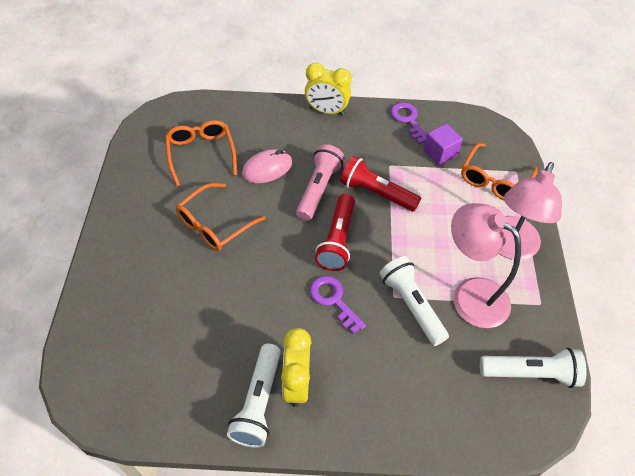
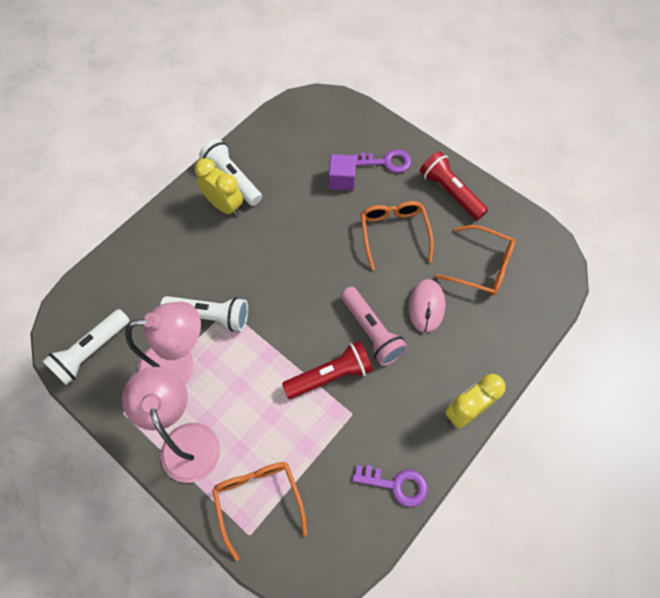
camera: 130 degrees right, 10 degrees up
purple key [310,276,366,334] -> purple key moved to [353,149,411,173]
red flashlight [315,194,355,271] -> red flashlight moved to [420,151,488,220]
purple cube [423,124,463,165] -> purple cube moved to [329,154,356,191]

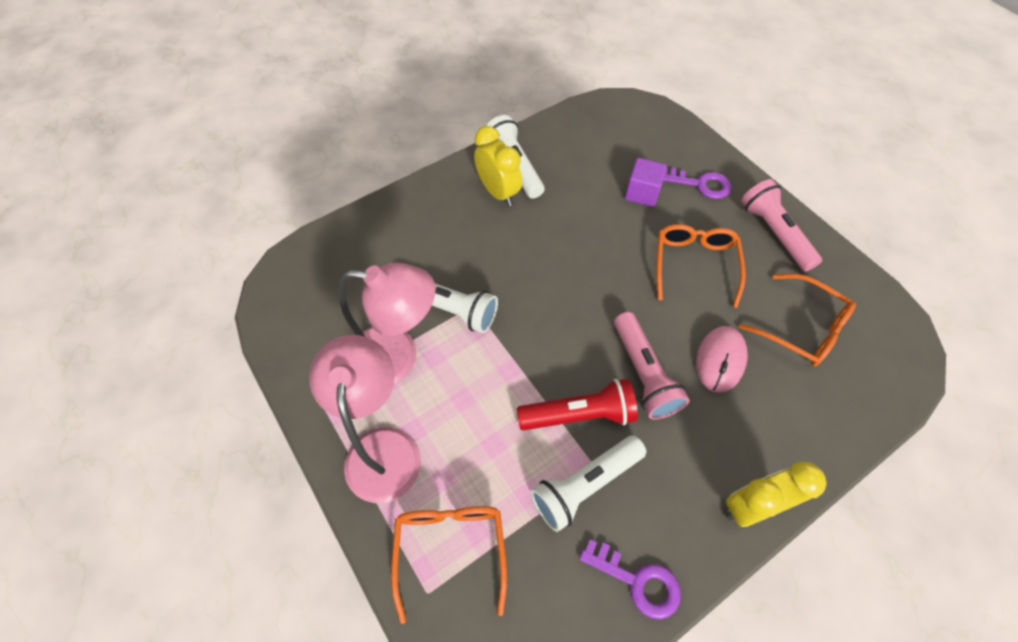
camera: 15 degrees right, 5 degrees down
white flashlight [43,309,130,385] -> white flashlight moved to [530,435,646,532]
red flashlight [420,151,488,220] -> pink flashlight [741,179,822,272]

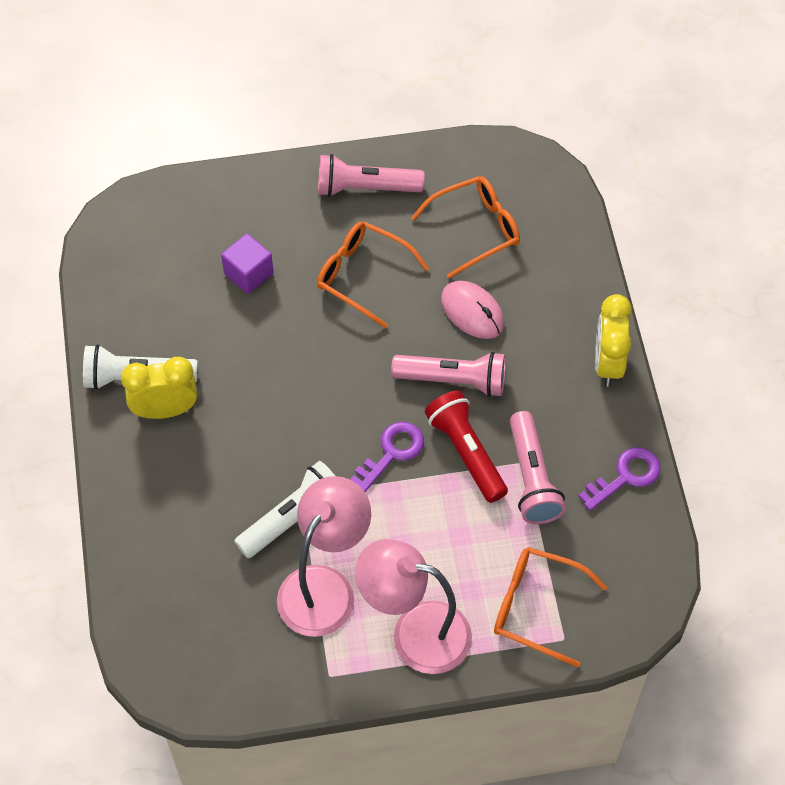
camera: 65 degrees left, 0 degrees up
red flashlight [517,379,638,431] -> red flashlight turned 45 degrees counterclockwise [425,390,508,503]
white flashlight [530,435,646,532] -> pink flashlight [510,411,566,524]
purple key [663,168,732,199] -> purple key moved to [350,422,424,492]

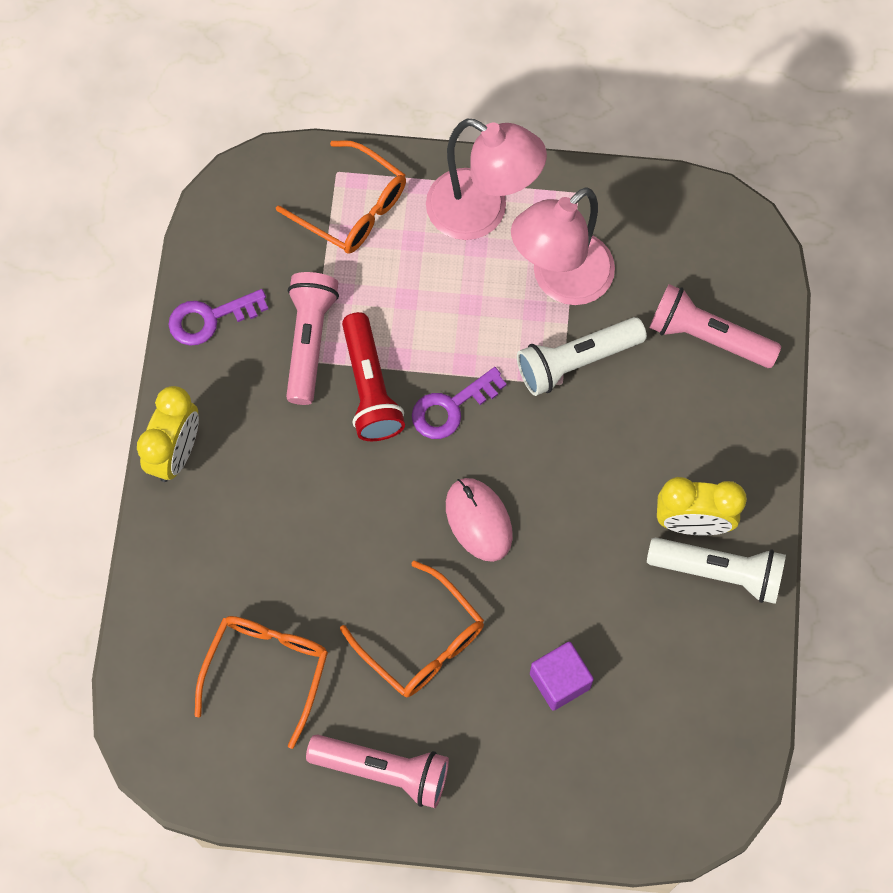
camera: 165 degrees left, 10 degrees up
pink flashlight [391,352,506,397] -> pink flashlight moved to [649,284,781,368]
orange glasses [411,176,520,279] -> orange glasses turned 120 degrees clockwise [195,616,328,749]
pink mouse [441,281,504,339] -> pink mouse moved to [446,478,513,562]

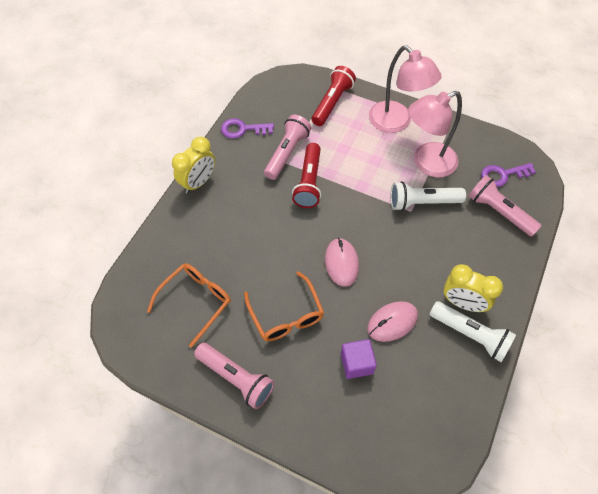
camera: 20 degrees right, 10 degrees down
orange glasses [276,140,406,253] -> red flashlight [312,66,356,126]
purple key [412,367,507,439] -> purple key moved to [481,163,536,187]
none -> pink mouse [367,301,418,342]

